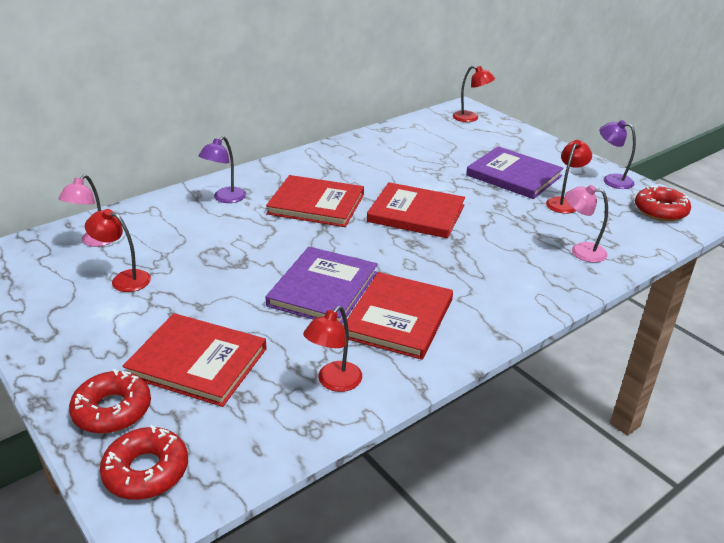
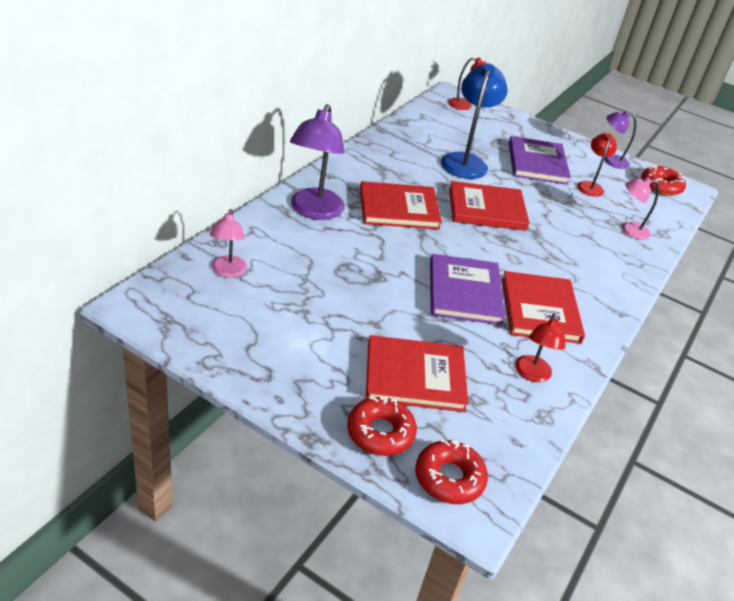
camera: 25 degrees left, 5 degrees up
red lamp [85,209,151,292] -> none
purple lamp [198,136,246,203] -> purple lamp [290,104,345,220], size x1.77
purple book [466,146,564,199] -> purple book turned 75 degrees clockwise [509,136,571,185]
none -> blue lamp [441,64,508,179]

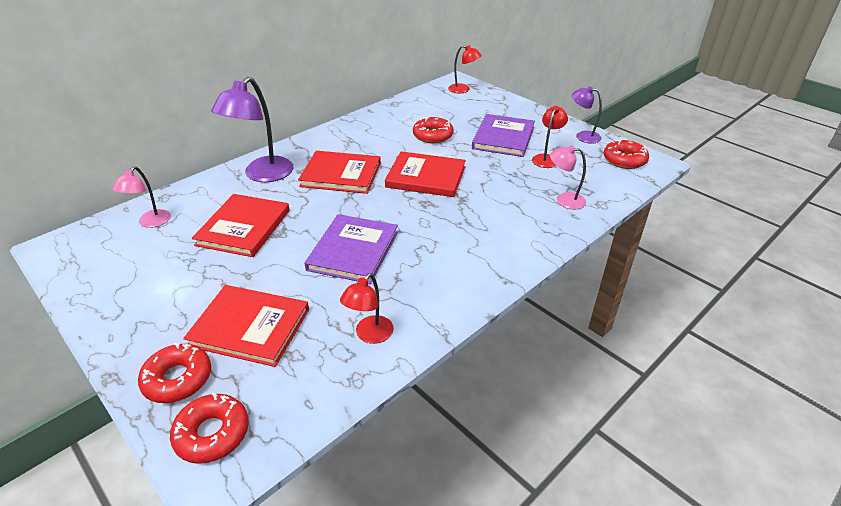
camera: 20 degrees right, 0 degrees up
blue lamp [441,64,508,179] -> red donut [413,117,454,143]
red book [502,271,585,344] -> red book moved to [192,194,290,257]

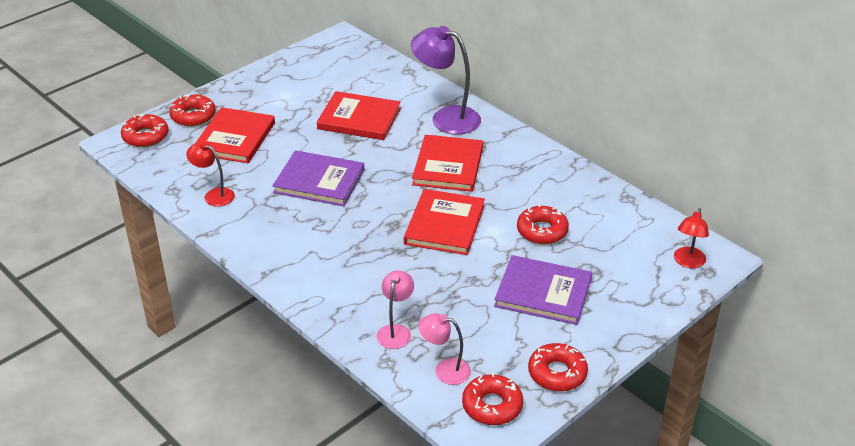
camera: 90 degrees right, 0 degrees up
pink lamp [112,166,171,228] -> pink lamp moved to [419,313,471,385]
red lamp [532,106,568,168] -> none
purple lamp [572,86,602,144] -> red donut [528,343,588,391]

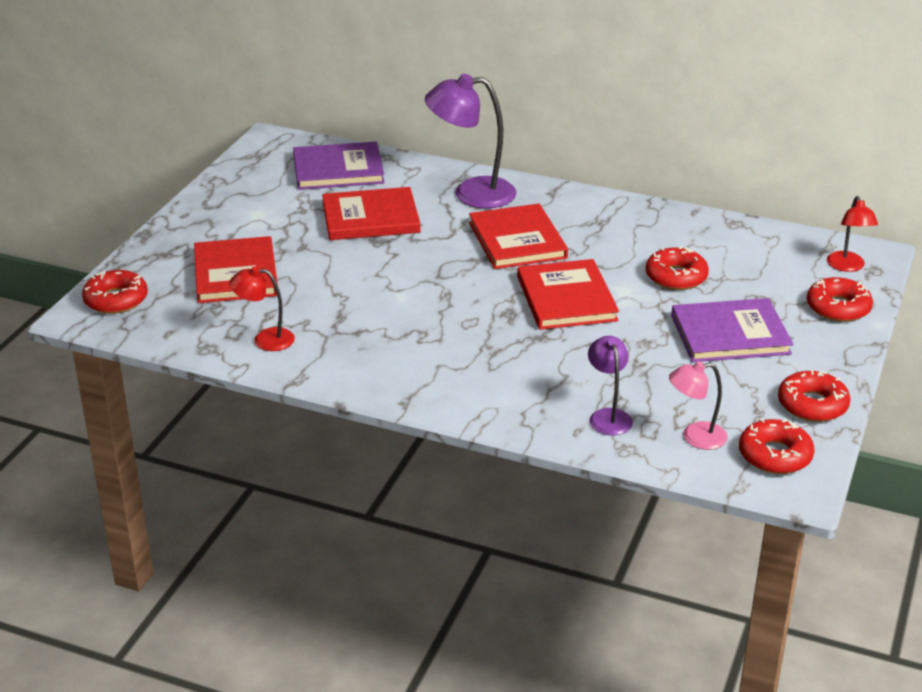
camera: 25 degrees left, 5 degrees down
red donut [169,94,216,127] -> red donut moved to [807,277,873,322]
purple book [273,150,364,206] -> purple book moved to [293,142,385,190]
pink lamp [376,271,414,349] -> purple lamp [588,336,633,436]

